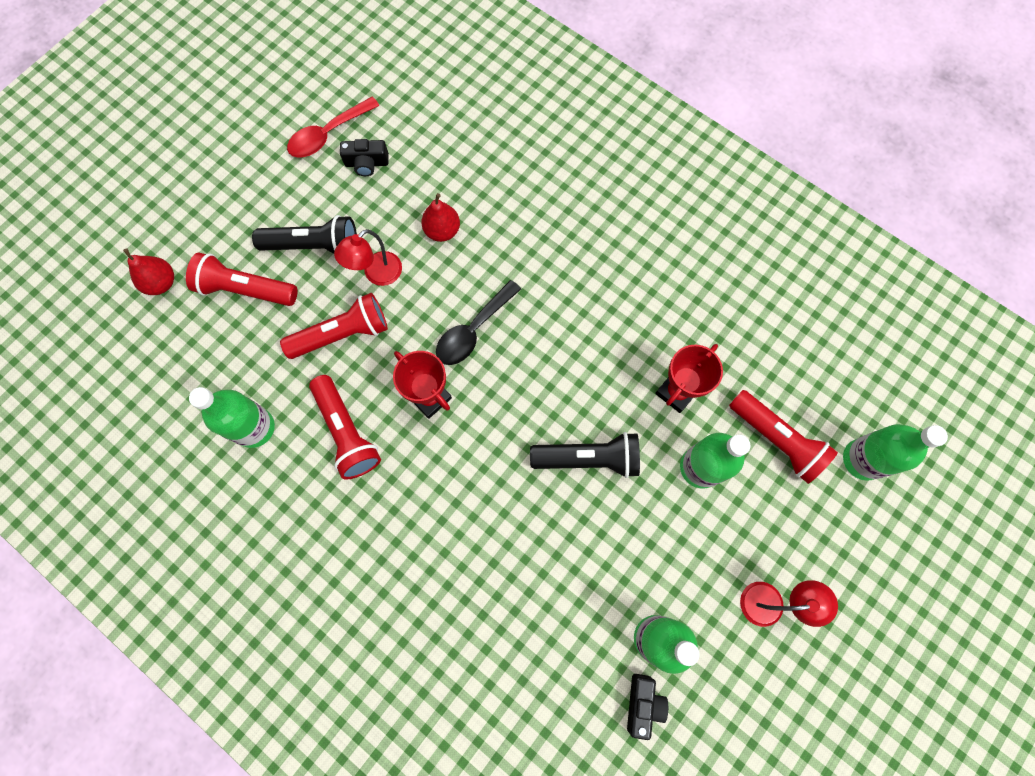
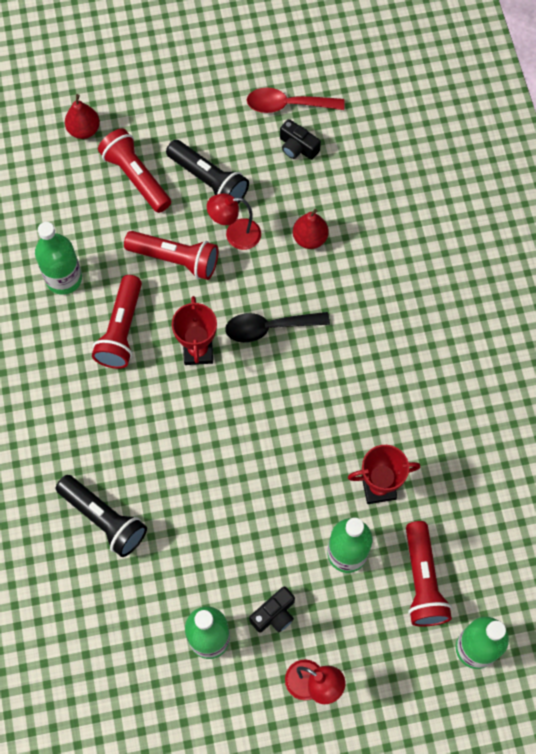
camera: 40 degrees right, 5 degrees down
black flashlight [530,432,640,478] -> black flashlight moved to [56,475,147,557]
black camera [627,674,668,740] -> black camera moved to [249,586,295,633]

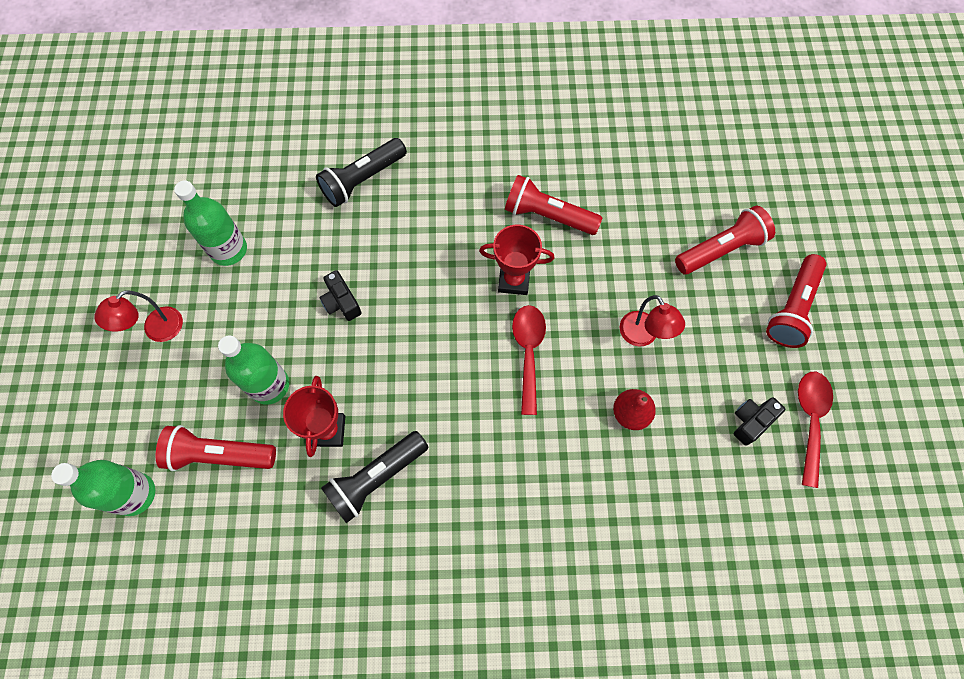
camera: 100 degrees right, 0 degrees up
green bottle [35,222,82,295] -> none
red pear [65,94,100,139] -> none
red flashlight [124,231,218,280] -> red flashlight moved to [766,254,827,348]
black flashlight [166,140,249,204] -> black flashlight moved to [321,431,428,523]
red lamp [207,193,261,250] -> red lamp turned 150 degrees clockwise [620,295,685,346]
black spoon [225,312,330,343] -> red spoon [512,305,546,415]
black camera [249,586,295,633] -> black camera moved to [320,270,362,321]

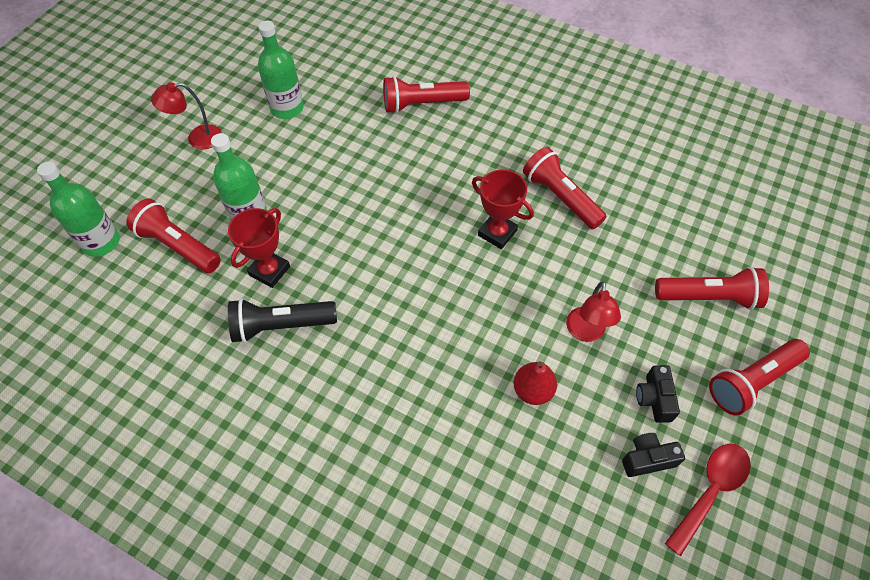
camera: 30 degrees right, 10 degrees down
black flashlight [316,138,407,207] -> red flashlight [383,76,470,113]
black camera [320,270,362,321] -> black camera moved to [636,365,680,423]
red spoon [512,305,546,415] -> none

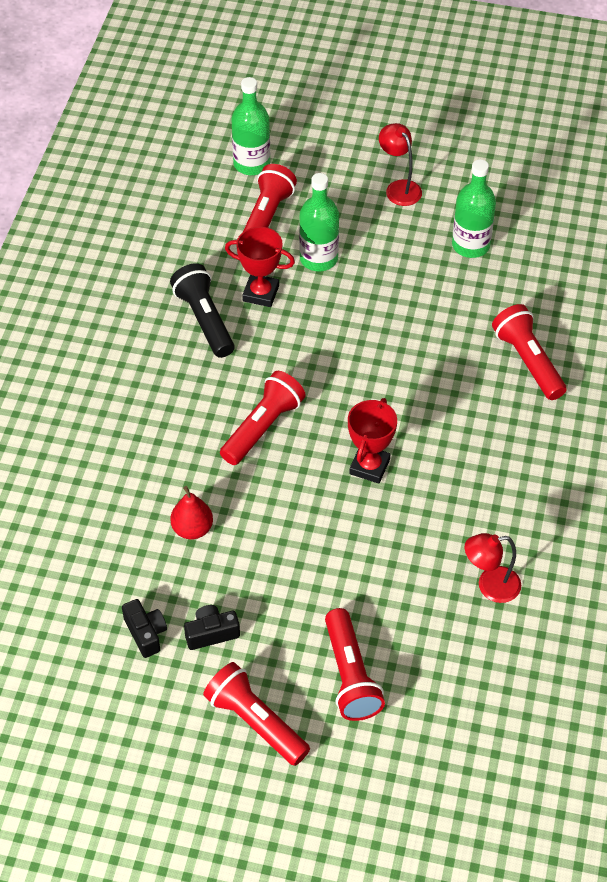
camera: 75 degrees right, 5 degrees down
red flashlight [523,147,607,229] -> red flashlight moved to [220,371,306,465]
red lamp [566,281,621,342] -> red lamp moved to [465,533,521,603]
red spoon [665,444,751,556] -> none

